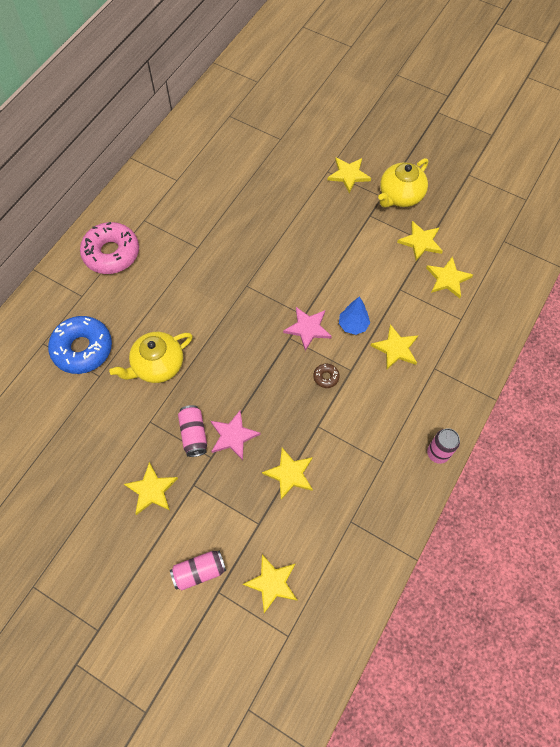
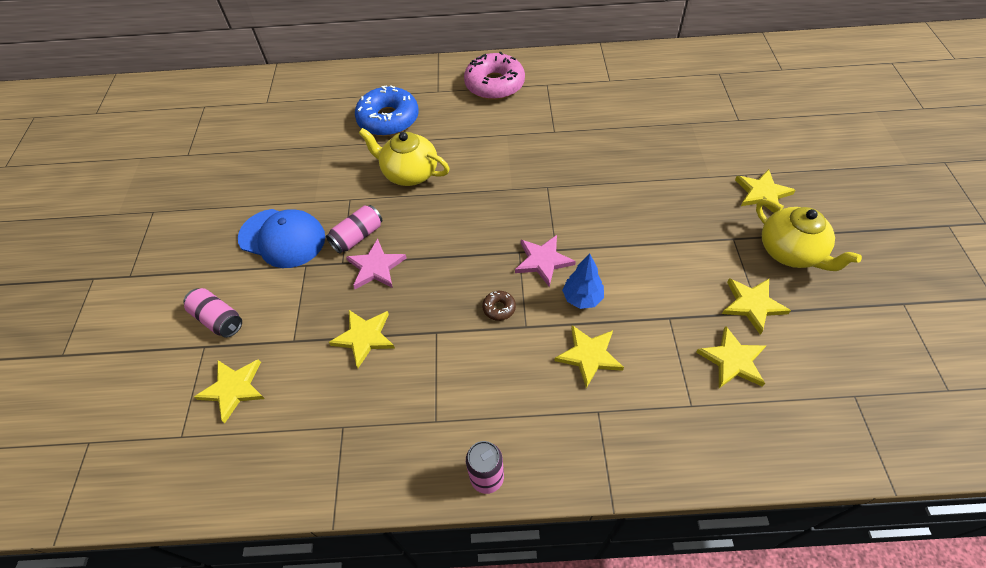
camera: 60 degrees right, 10 degrees down
yellow star [124,462,178,515] -> blue cap [238,209,325,268]
yellow teapot [378,158,428,207] -> yellow teapot turned 135 degrees counterclockwise [756,199,862,271]

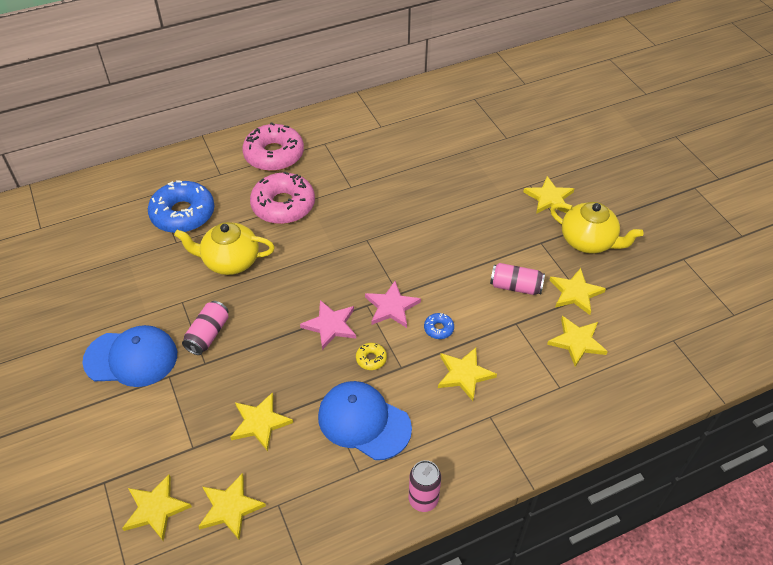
camera: 25 degrees left, 5 degrees down
pink can [183,288,242,338] -> pink can moved to [490,263,545,295]
pink star [346,239,407,289] -> pink star moved to [300,300,356,350]
brown donut [482,291,516,321] -> yellow donut [356,343,387,370]
blue tree [562,254,604,309] -> blue donut [424,313,454,339]
none -> yellow star [198,473,266,540]
none -> pink donut [250,172,315,224]
none -> blue cap [318,381,412,460]

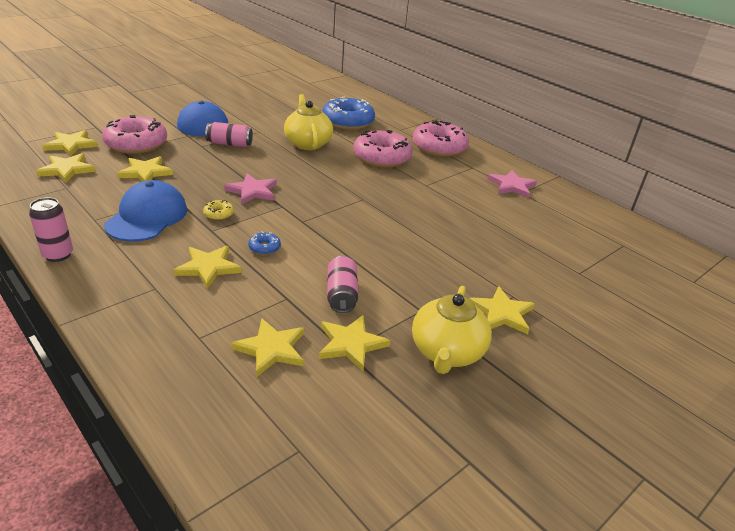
camera: 70 degrees right, 15 degrees down
pink star [365,281,421,328] -> pink star moved to [488,170,537,198]
none -> pink donut [102,115,167,154]

